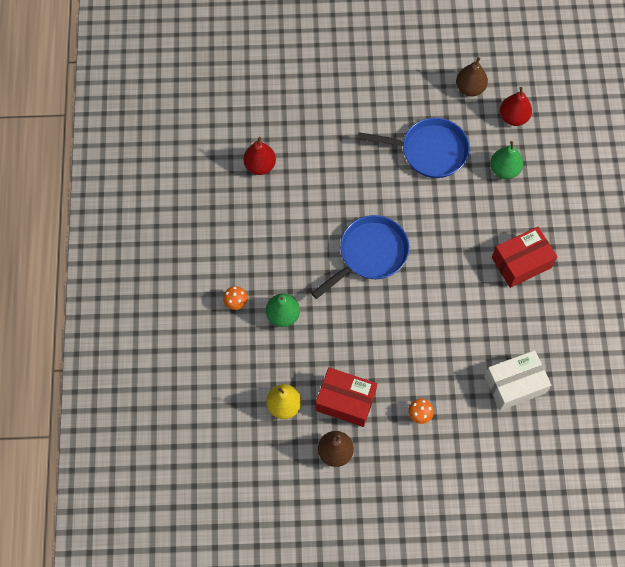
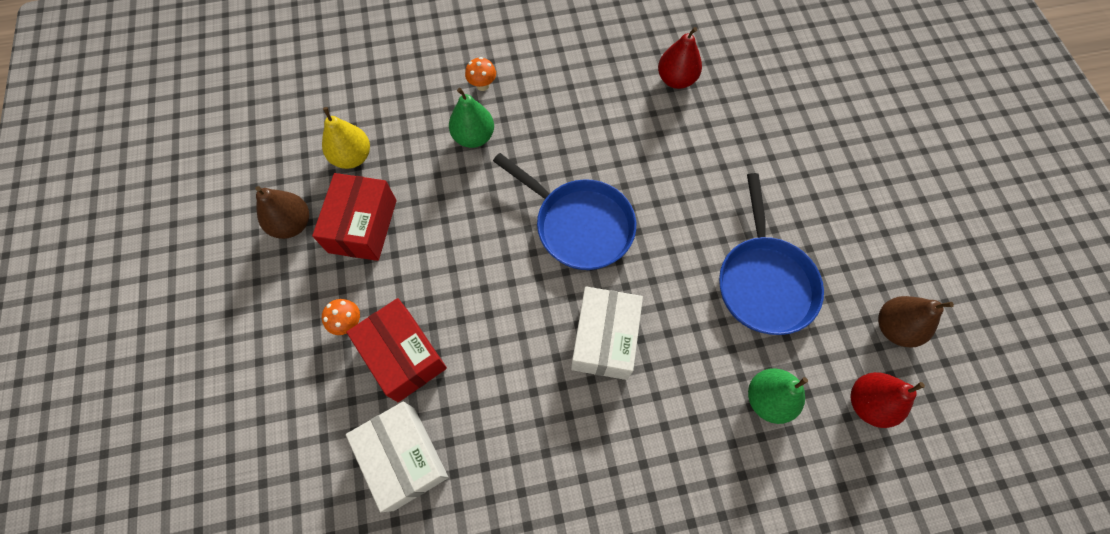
camera: 80 degrees right, 0 degrees up
red box [492,227,557,288] -> red box moved to [346,298,447,402]
none -> white box [571,286,643,380]

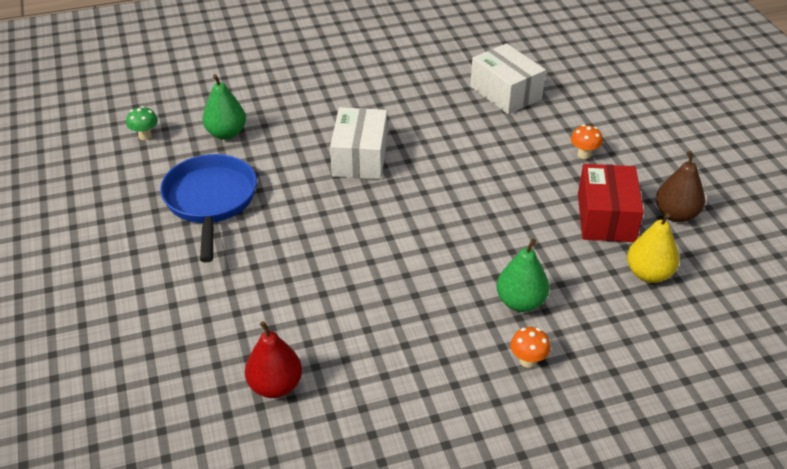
camera: 175 degrees right, 25 degrees down
red box [346,298,447,402] -> none
blue pan [493,153,636,270] -> none
red pear [851,372,925,428] -> green mushroom [126,106,158,140]
brown pear [878,296,954,348] -> none

